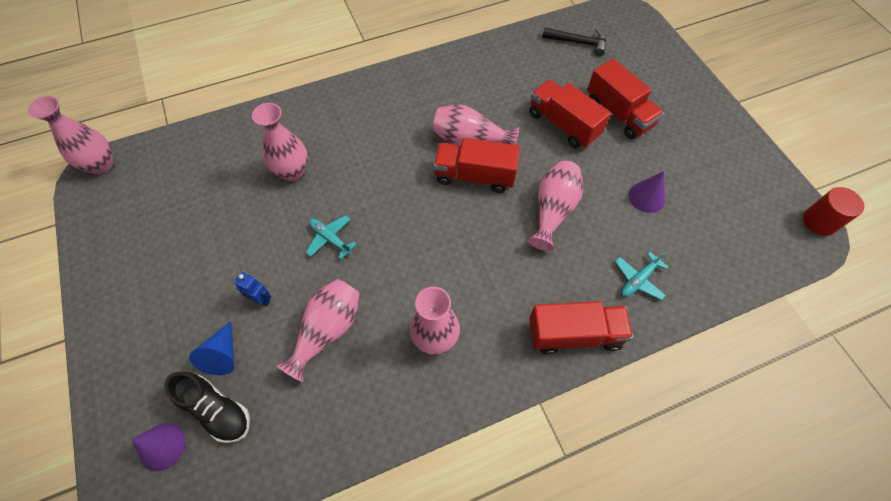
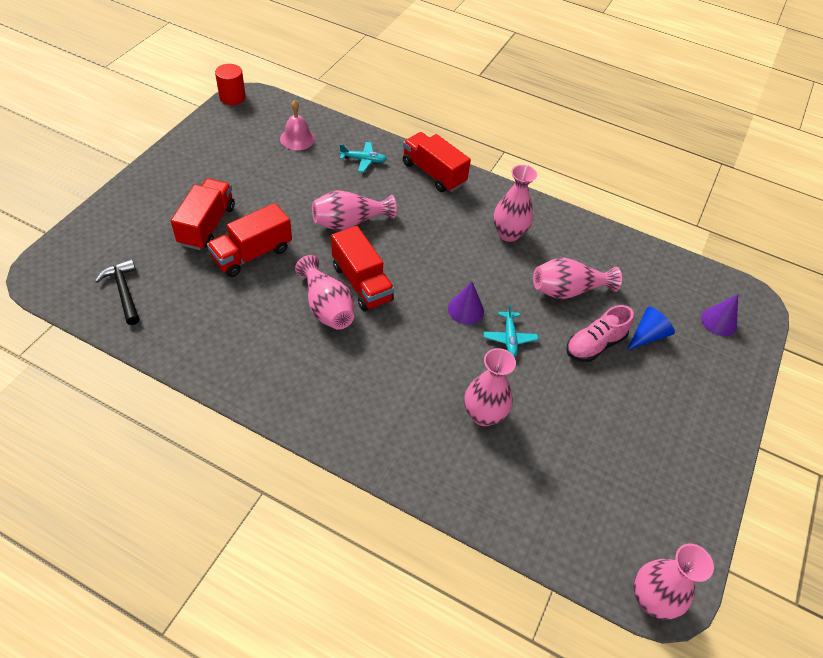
camera: 135 degrees left, 10 degrees down
black shoe [164,372,250,443] -> none
blue robot [234,272,271,306] -> pink shoe [566,305,634,362]
red truck [529,80,611,148] -> red truck turned 45 degrees clockwise [207,203,292,277]
purple cone [629,171,665,213] -> purple cone moved to [448,281,484,325]
none -> pink bell [280,100,315,150]

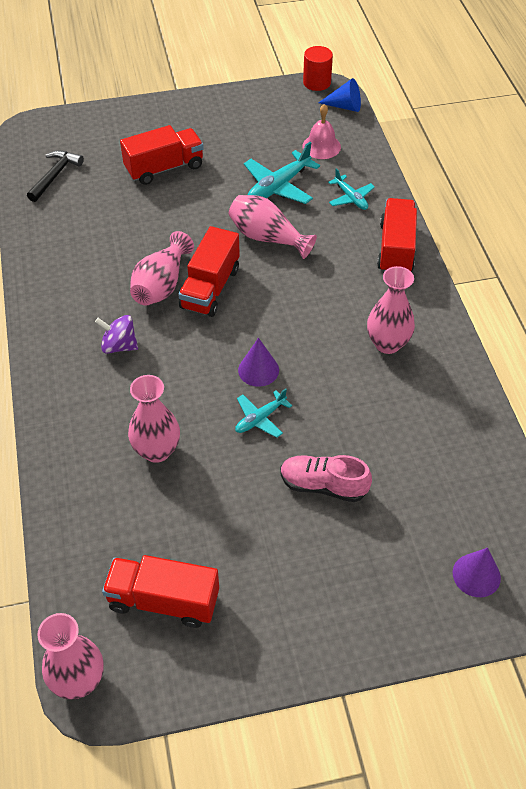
camera: 55 degrees right, 0 degrees up
red truck [207,203,292,277] -> red truck moved to [102,555,219,628]
pink vase [533,258,622,299] -> none
blue cone [627,307,675,350] -> blue cone moved to [318,78,361,112]
none -> purple spinning top [95,315,138,354]
none -> turquoise plane [244,142,320,204]

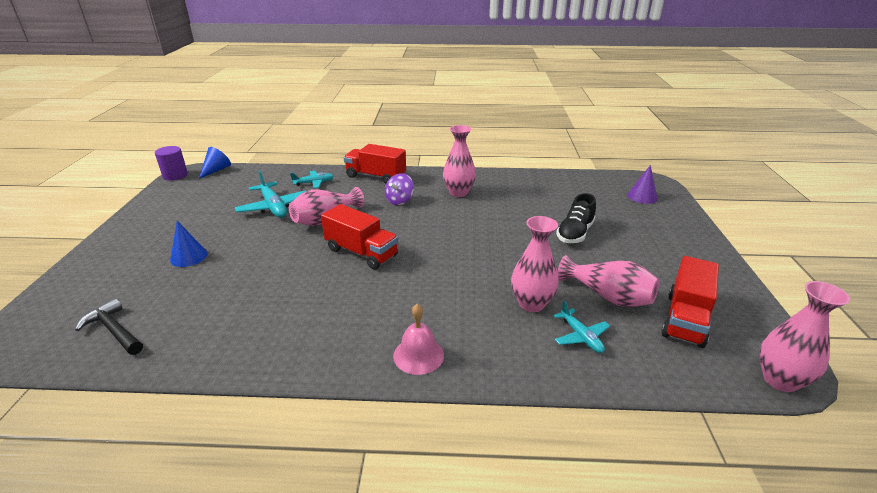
camera: 75 degrees left, 20 degrees down
purple spinning top [95,315,138,354] -> purple spinning top moved to [385,173,414,205]
red truck [120,125,204,185] -> blue cone [170,221,208,267]
pink vase [130,231,194,306] -> pink vase moved to [558,255,659,307]
turquoise plane [235,388,292,438] -> turquoise plane moved to [553,301,610,353]
purple cone [238,338,279,387] -> none
pink shoe [280,455,372,502] -> black shoe [556,193,596,243]
pink bell [302,104,341,159] -> pink bell moved to [393,304,444,375]
red cylinder [303,46,333,91] -> purple cylinder [155,146,188,180]

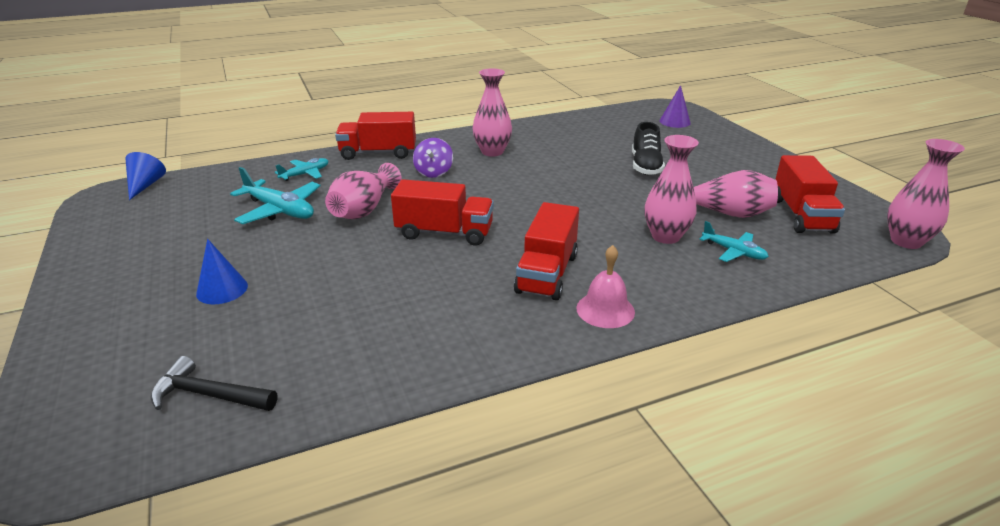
camera: 25 degrees left, 0 degrees up
purple cylinder [155,146,188,180] -> none
none -> red truck [514,202,579,300]

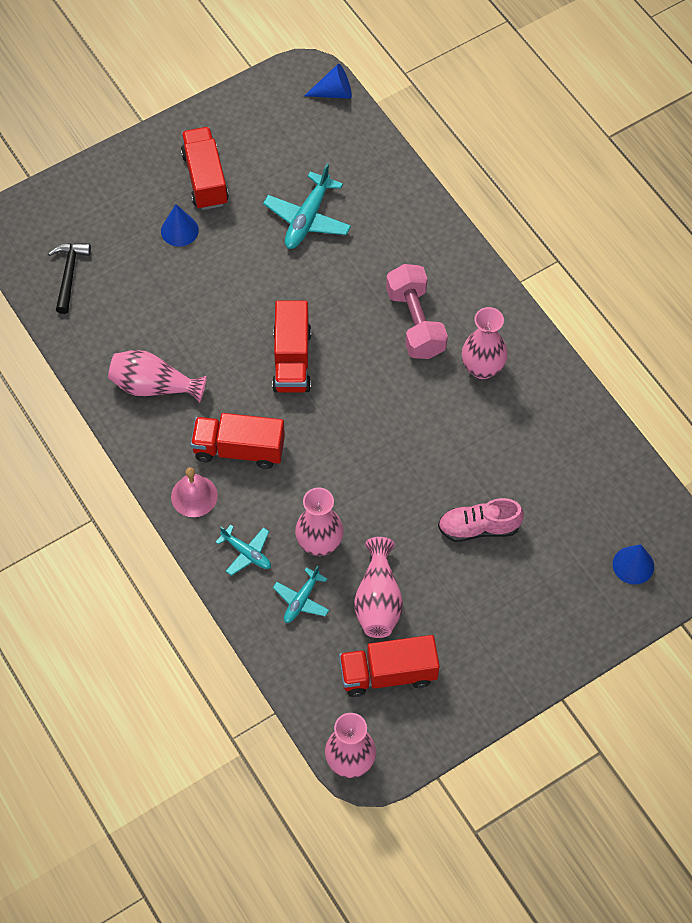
camera: 80 degrees right, 30 degrees up
turquoise plane [275,158,328,181] -> turquoise plane moved to [216,525,271,576]
pink vase [325,163,402,219] -> pink vase moved to [108,350,207,403]
red truck [335,112,416,160] -> red truck moved to [181,127,229,210]
purple spinning top [413,138,453,178] -> pink dumbbell [386,264,448,359]
black shoe [632,122,665,175] -> pink shoe [438,498,524,542]
purple cone [660,85,691,128] -> blue cone [613,544,654,585]

